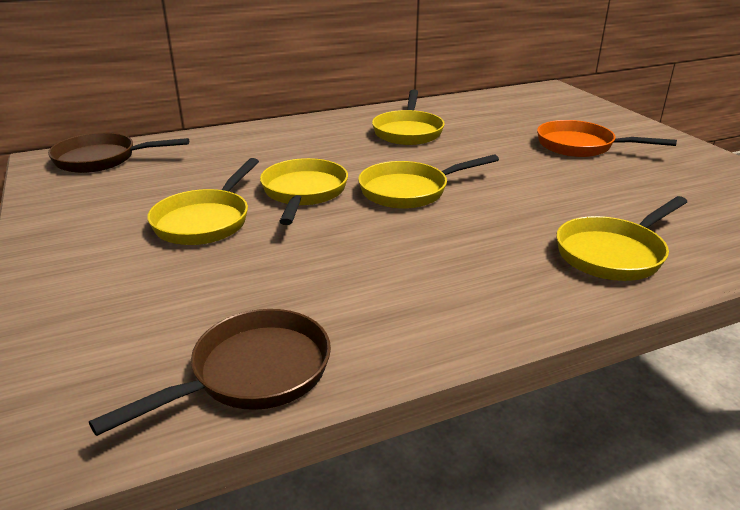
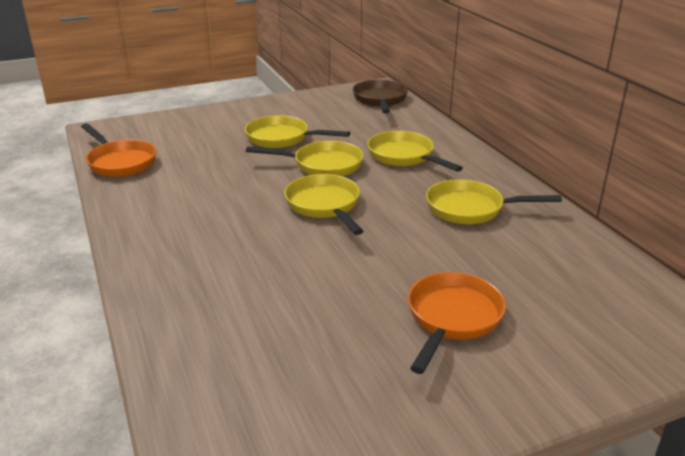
camera: 90 degrees right, 0 degrees up
brown pan [89,309,331,436] -> orange pan [81,123,156,177]
yellow pan [556,196,687,281] -> yellow pan moved to [367,131,463,172]

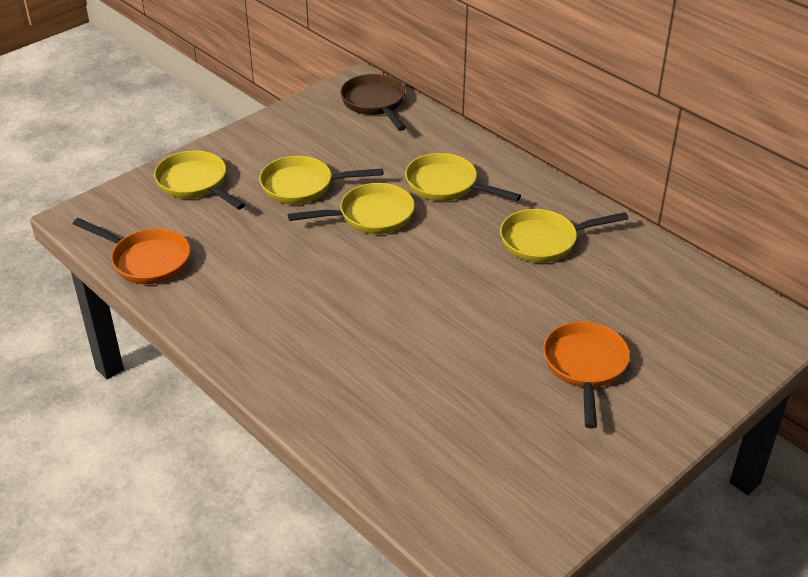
camera: 20 degrees left, 10 degrees up
yellow pan [284,174,363,235] -> yellow pan moved to [154,150,245,210]

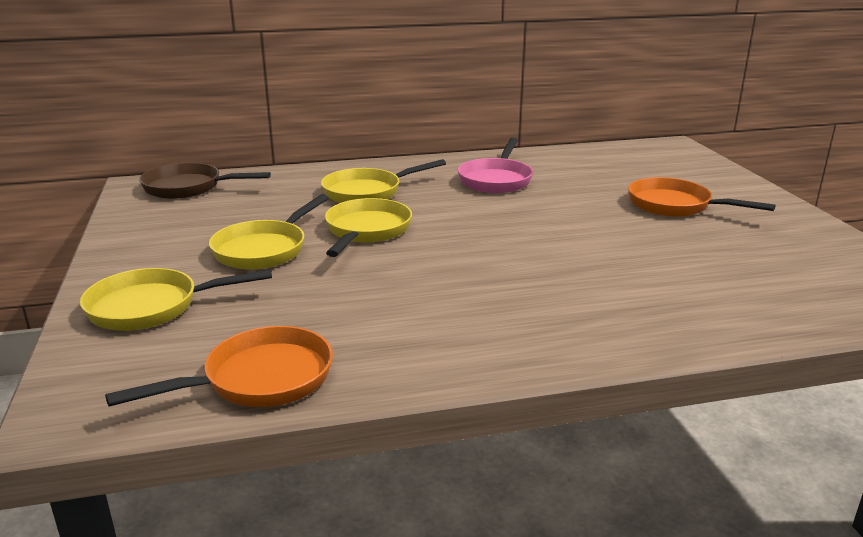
camera: 60 degrees left, 15 degrees down
yellow pan [500,209,628,263] -> pink pan [458,138,533,193]

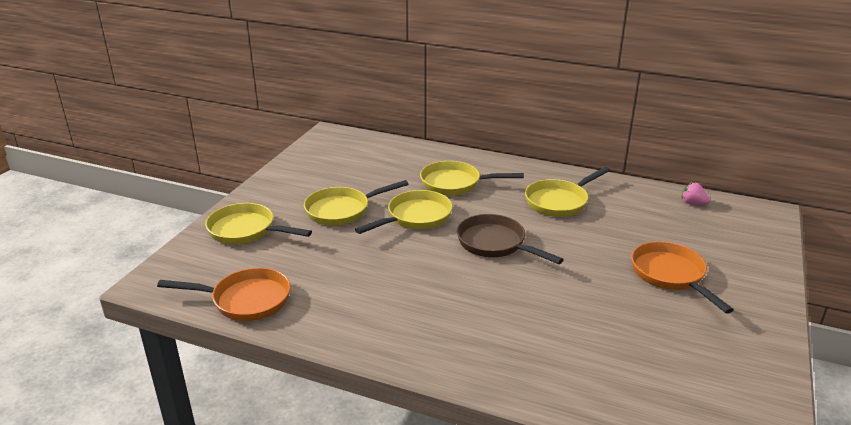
camera: 35 degrees right, 5 degrees up
brown pan [139,163,271,199] -> brown pan moved to [457,214,564,264]
pink pan [458,138,533,193] -> yellow pan [525,167,610,217]
none -> pink strawberry [682,182,710,205]

